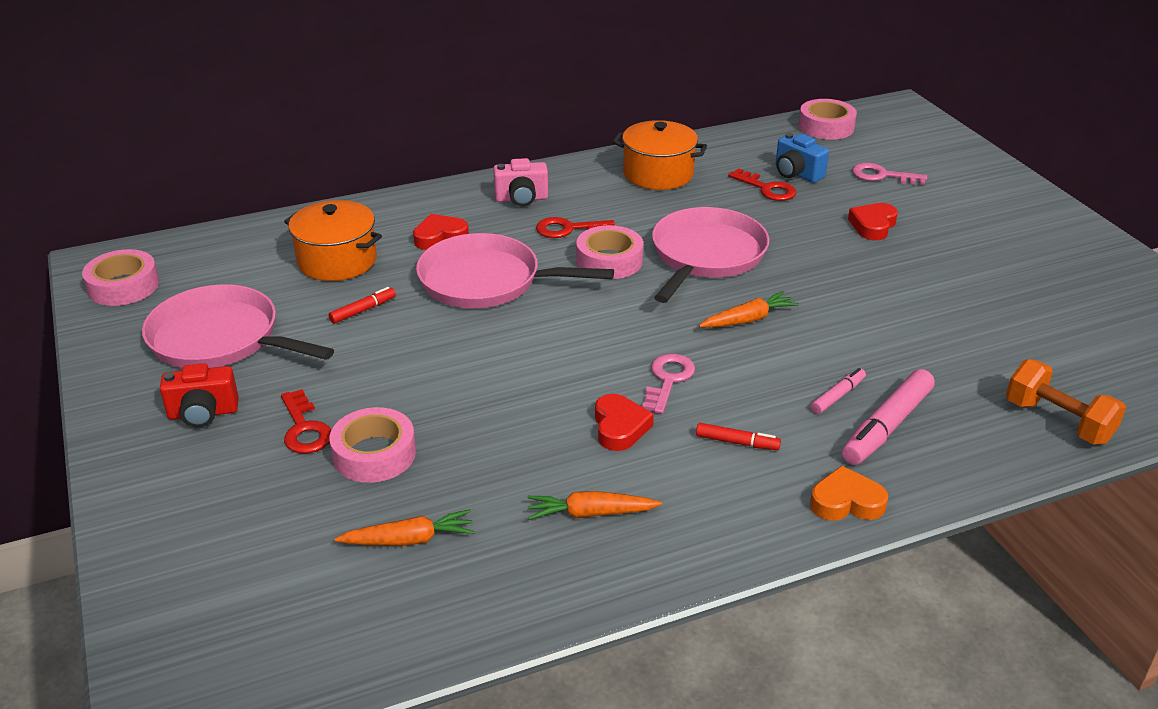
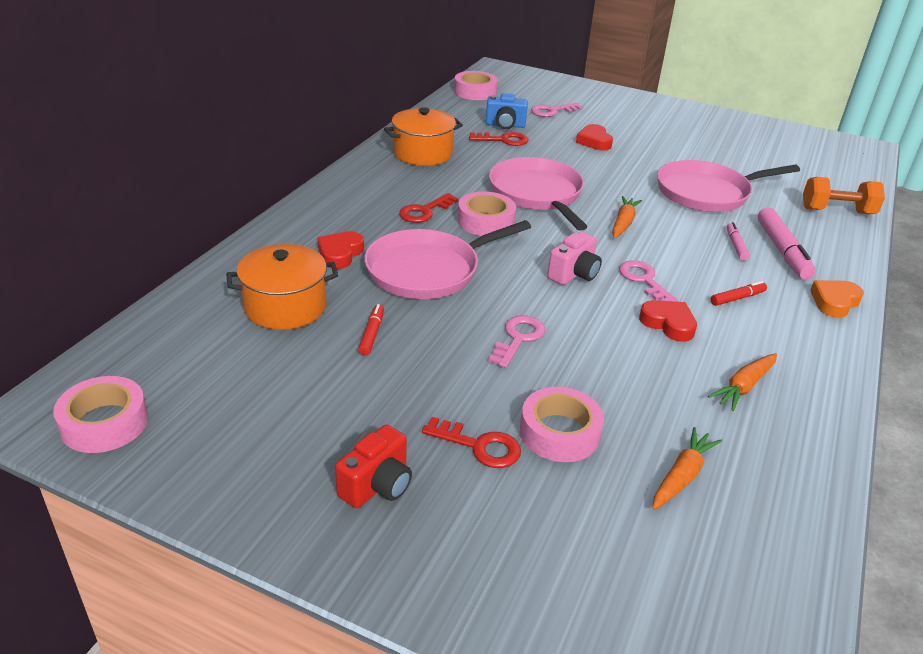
camera: 45 degrees left, 0 degrees up
pink pan [142,284,334,368] -> pink pan moved to [657,160,800,212]
pink camera [493,158,548,206] -> pink camera moved to [547,232,602,285]
none -> pink key [488,315,545,368]

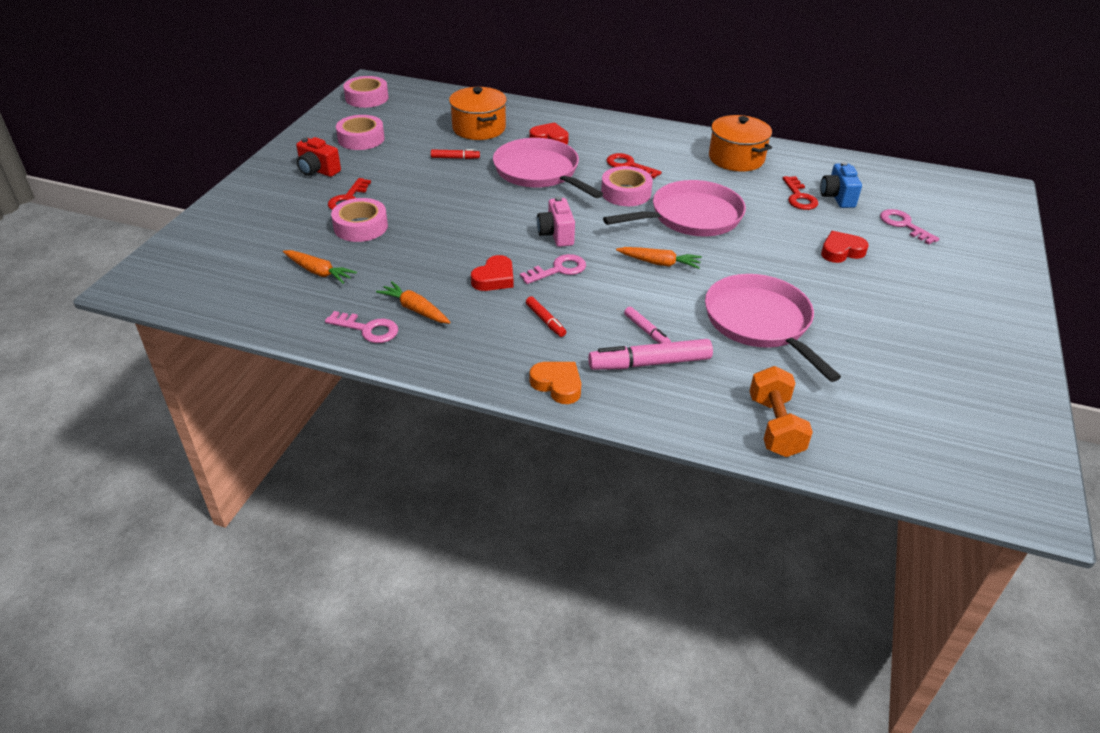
camera: 85 degrees right, 5 degrees up
pink tape [454,71,498,100] -> pink tape moved to [336,115,385,150]
pink key [488,315,545,368] -> pink key moved to [325,311,398,343]
pink camera [547,232,602,285] -> pink camera turned 45 degrees clockwise [537,196,575,247]
pink marker [727,222,750,261] -> pink marker turned 60 degrees clockwise [624,307,671,343]

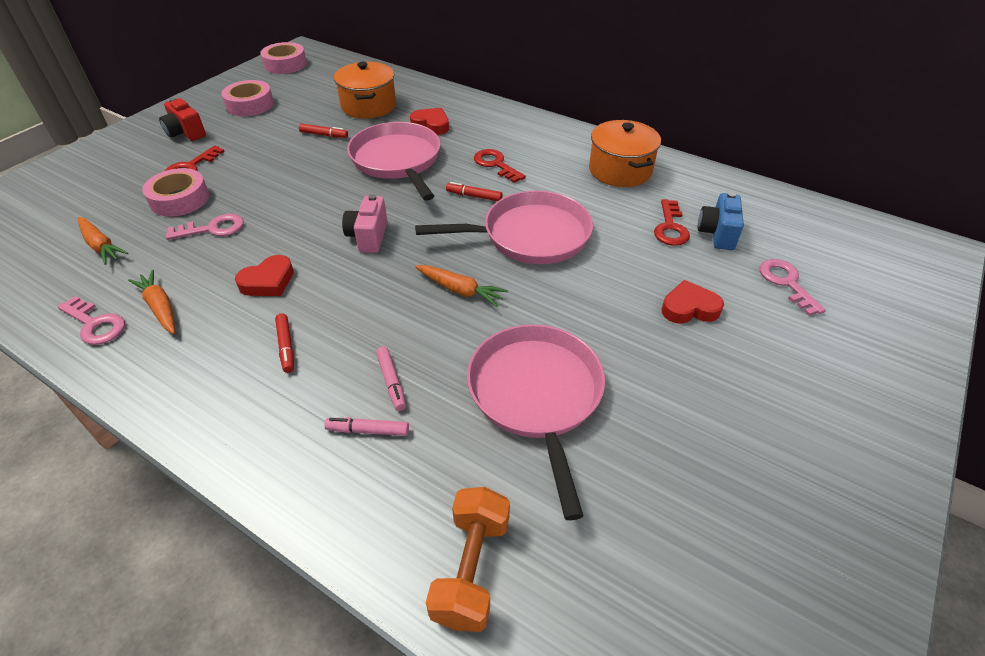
camera: 15 degrees right, 5 degrees up
pink key [520,254,586,284] -> pink key moved to [166,214,244,240]
orange heart [530,362,581,404] -> none
pink marker [588,339,713,370] -> pink marker [324,418,409,436], size x0.53
pink tape [601,166,653,206] -> red marker [446,182,502,201]

